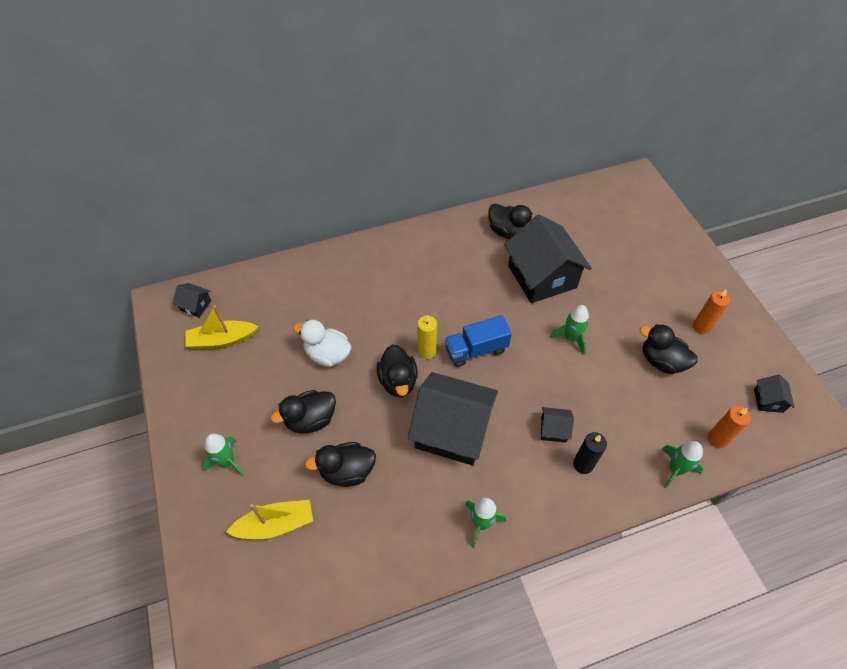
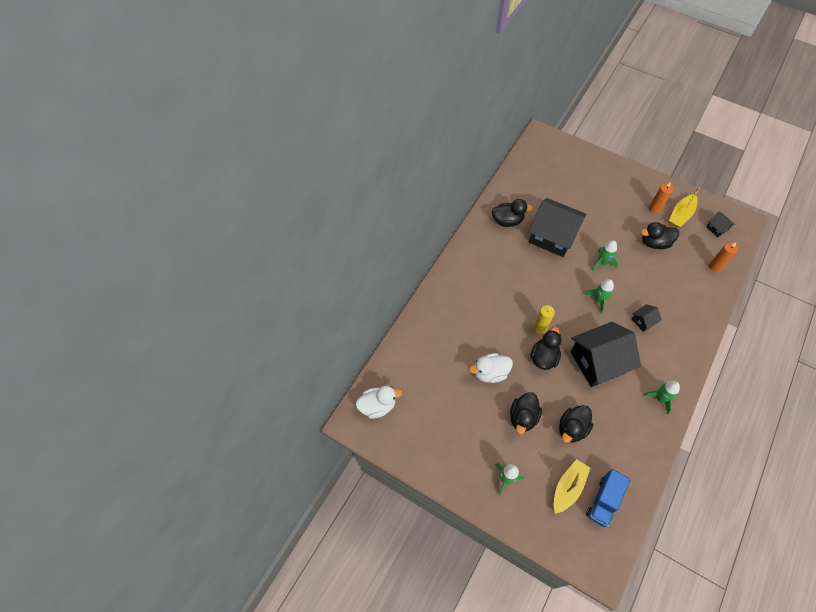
camera: 40 degrees left, 5 degrees up
black house [173,283,211,317] -> white duck [356,386,402,419]
yellow boat [186,305,258,349] -> yellow boat moved to [669,188,700,228]
black duck [377,344,418,397] -> black duck turned 105 degrees counterclockwise [530,327,562,370]
blue truck [445,315,512,367] -> blue truck moved to [586,469,631,527]
black candle [573,432,607,474] -> none
green rocket [662,441,703,489] -> green rocket moved to [584,279,614,314]

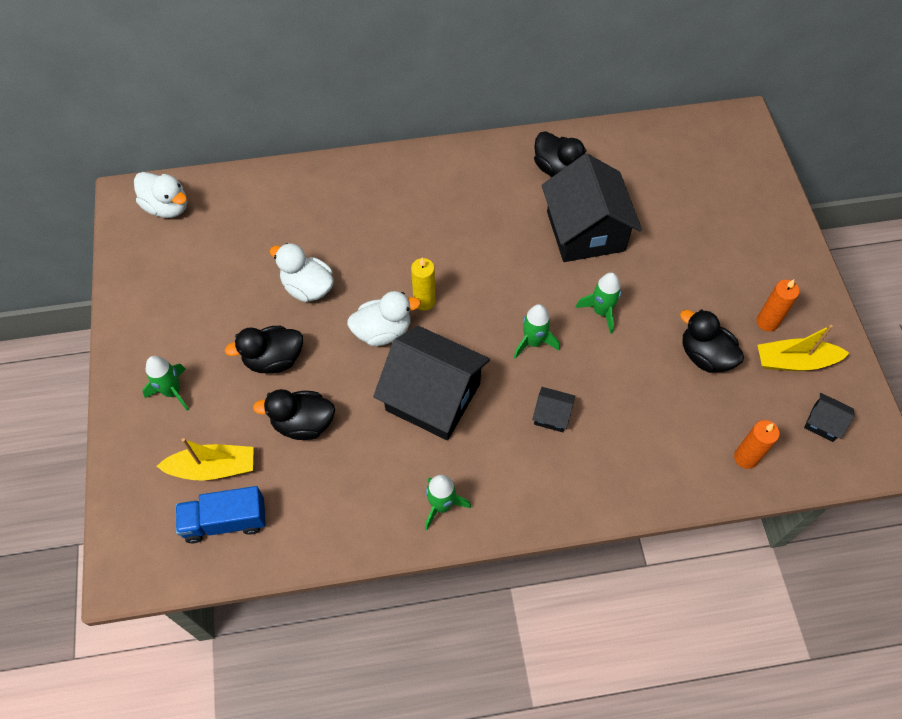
camera: 50 degrees right, 0 degrees up
black duck [530,327,562,370] -> white duck [347,291,421,346]
black house [706,212,735,237] -> black house turned 75 degrees counterclockwise [804,393,855,442]

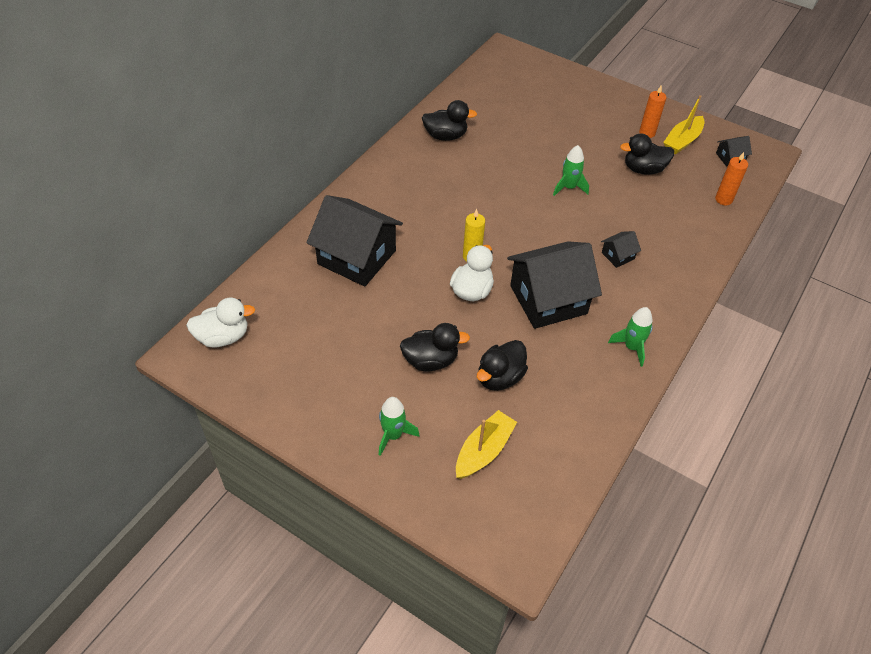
camera: 50 degrees left, 10 degrees down
blue truck [176,486,266,543] -> none
black duck [225,326,303,374] -> black duck turned 120 degrees counterclockwise [400,323,470,371]
white duck [270,243,334,302] -> none
green rocket [514,304,560,359] -> none
black house [542,154,642,262] -> black house moved to [307,195,403,287]

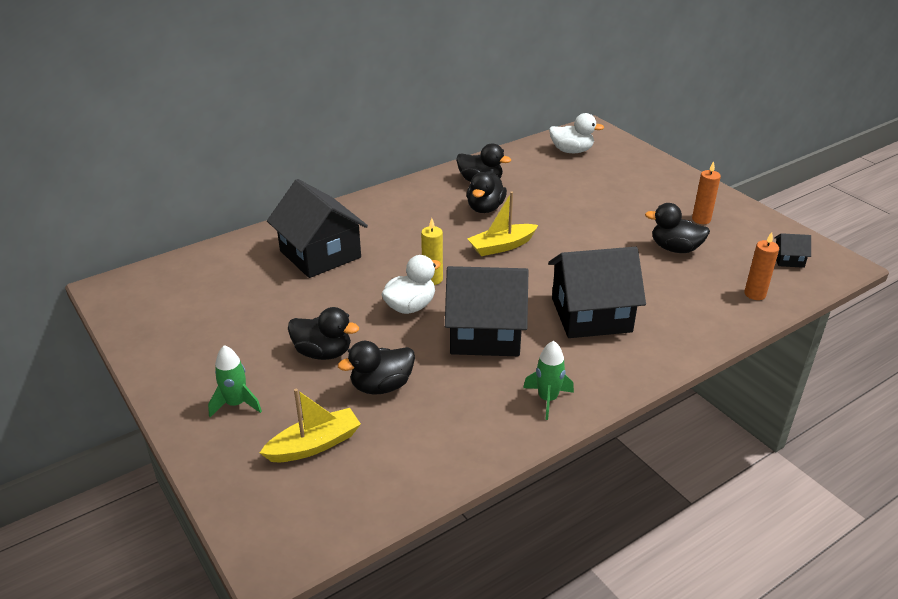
camera: 25 degrees right, 15 degrees down
white duck [186,298,255,348] -> white duck moved to [549,113,604,153]
green rocket [553,145,589,196] -> none
black house [601,231,641,268] -> black house [548,247,646,338], size x2.37
yellow boat [663,95,704,154] -> yellow boat moved to [467,192,538,256]
none -> black duck [467,172,507,213]

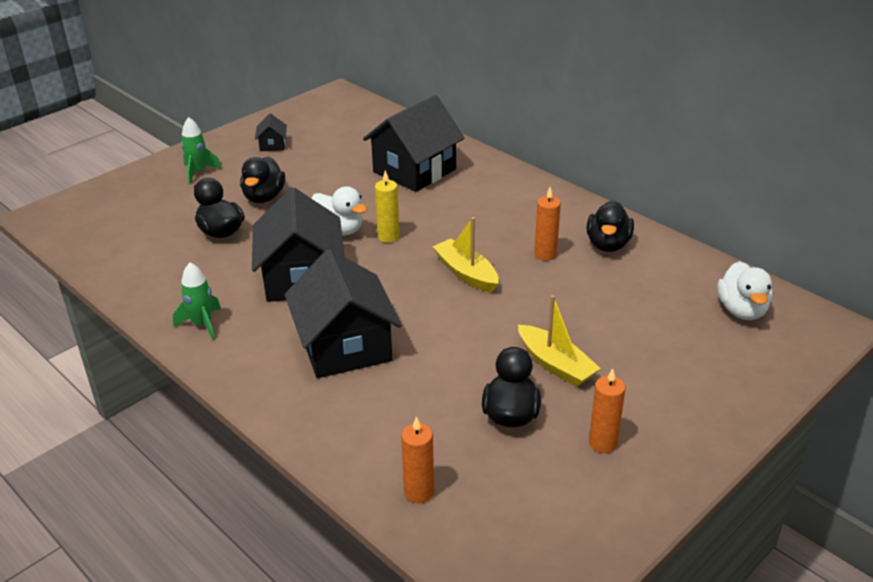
camera: 80 degrees right, 0 degrees up
yellow boat [260,389,361,462] -> yellow boat moved to [518,295,601,387]
black duck [467,172,507,213] -> orange candle [534,187,561,260]
black house [774,233,811,268] -> black house moved to [255,113,287,151]

